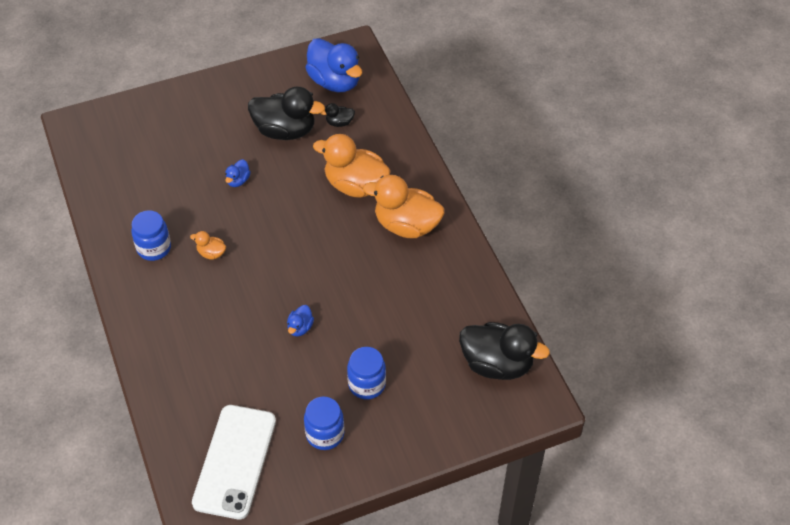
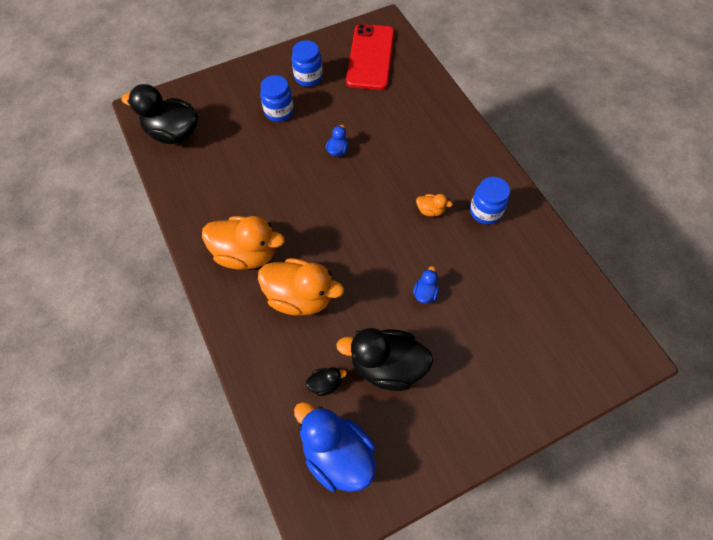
camera: 175 degrees right, 10 degrees up
white phone [192,405,276,519] -> red phone [346,24,394,90]

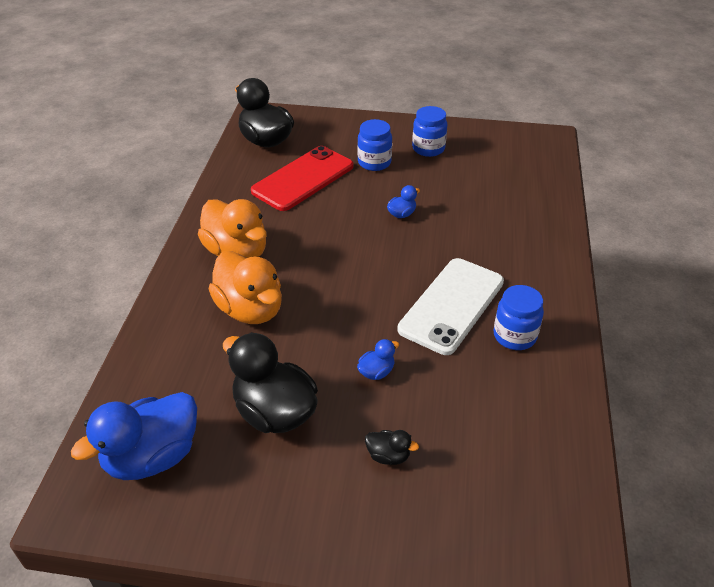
camera: 35 degrees right, 20 degrees down
blue duck [294,402,376,492] -> blue duck turned 120 degrees counterclockwise [71,392,197,480]
black duck [306,367,347,396] -> black duck moved to [365,430,419,465]
red phone [346,24,394,90] -> red phone moved to [251,146,354,211]
orange duck [416,194,453,216] -> white phone [397,258,504,355]

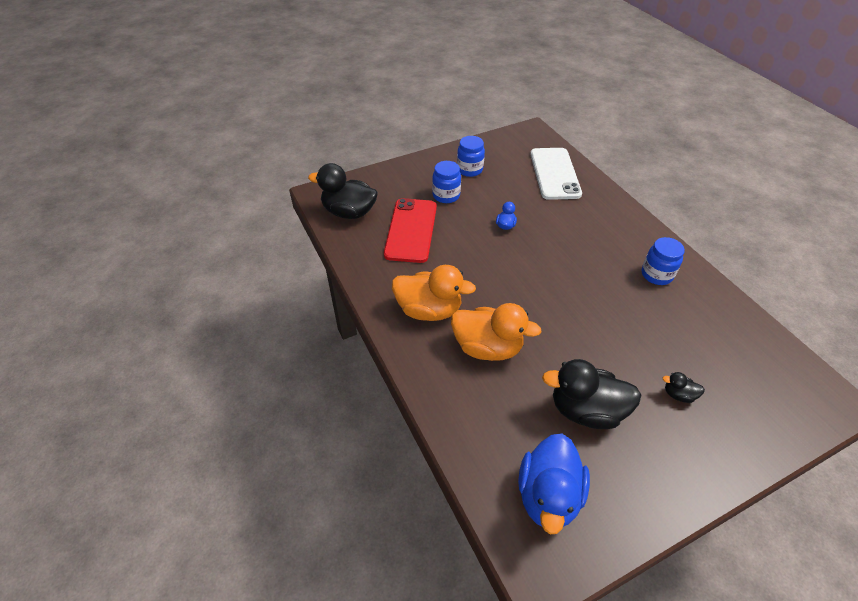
camera: 35 degrees left, 5 degrees up
blue duck [357,339,399,380] -> none
black duck [365,430,419,465] -> black duck turned 150 degrees counterclockwise [662,372,705,403]
white phone [397,258,504,355] -> white phone moved to [530,148,582,200]

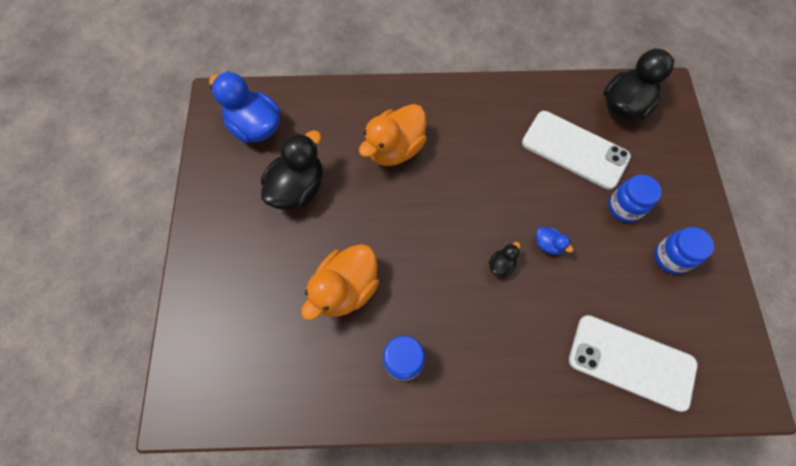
camera: 115 degrees right, 20 degrees up
red phone [384,198,437,263] -> white phone [522,111,631,190]
orange duck [392,265,476,321] -> orange duck moved to [301,244,379,320]
black duck [662,372,705,403] -> black duck moved to [489,242,520,277]

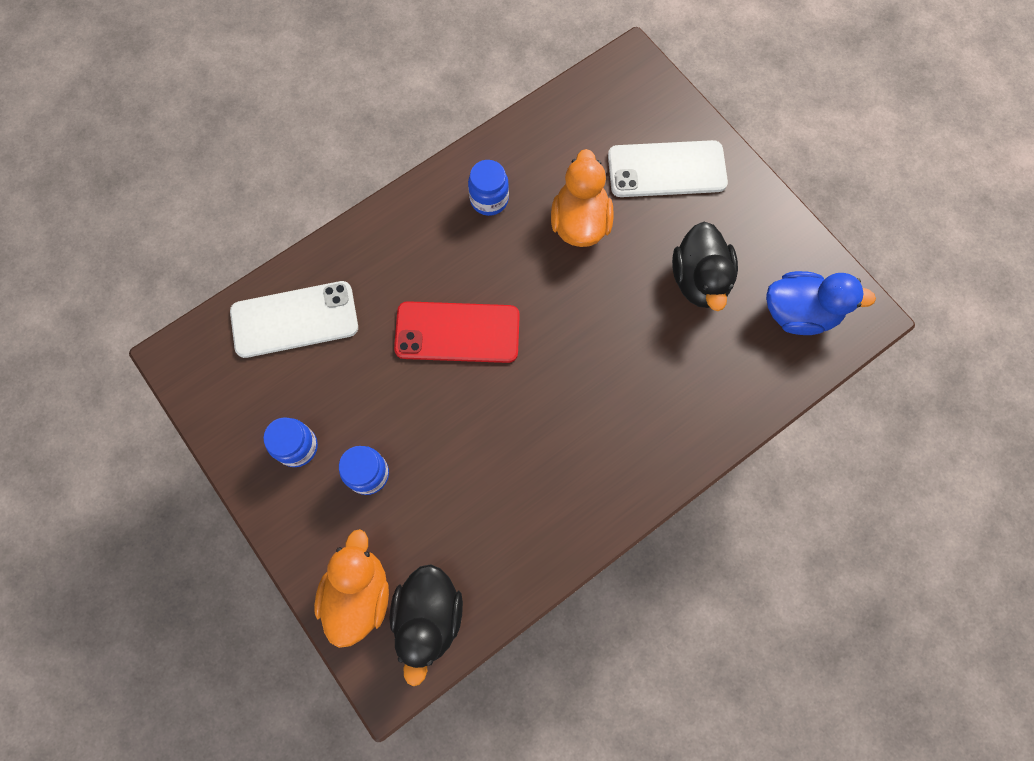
camera: 145 degrees right, 5 degrees up
orange duck [359,104,427,166] -> orange duck moved to [314,529,389,648]
black duck [489,242,520,277] -> red phone [394,301,520,363]
white phone [522,111,631,190] -> white phone moved to [608,140,728,197]
blue duck [536,227,574,255] -> none

